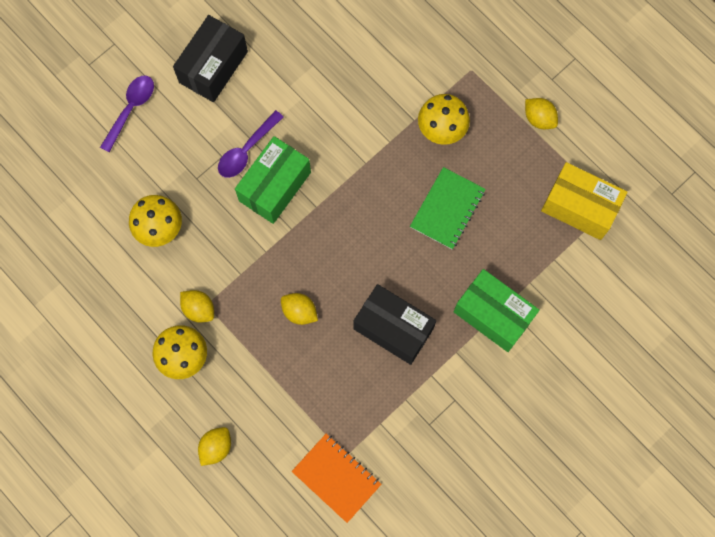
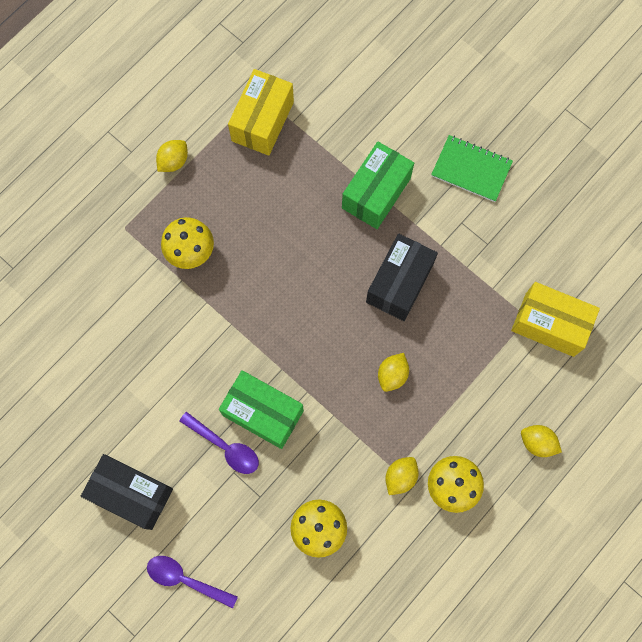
camera: 95 degrees left, 0 degrees up
orange notebook [292,434,381,523] -> yellow box [511,282,600,357]
green notebook [410,167,486,249] -> green notebook moved to [431,135,513,202]

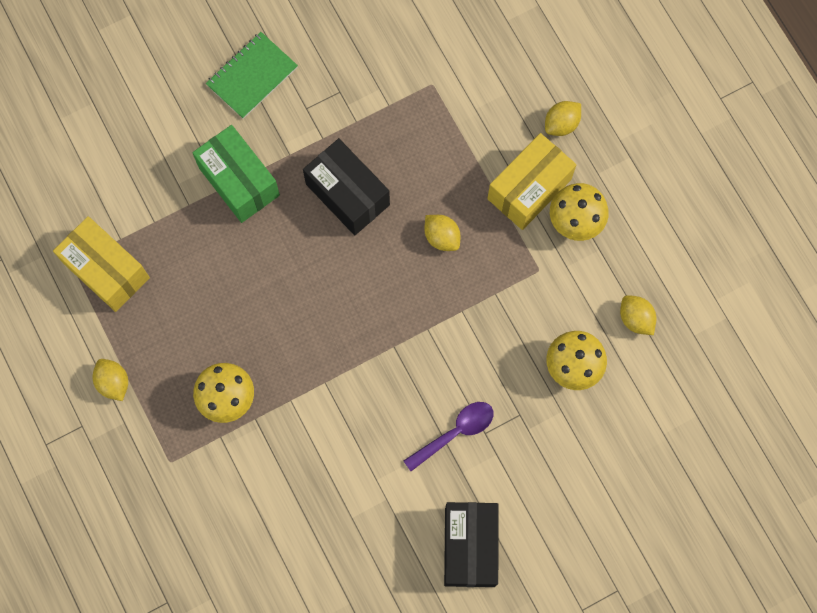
camera: 70 degrees left, 0 degrees up
black box [81,454,173,530] -> black box turned 45 degrees counterclockwise [444,502,498,587]
purple spoon [147,556,238,609] -> none
green box [219,370,304,449] -> none
yellow lemon [385,457,419,495] -> yellow lemon moved to [620,295,656,335]
yellow box [511,282,600,357] -> yellow box moved to [487,133,576,230]

